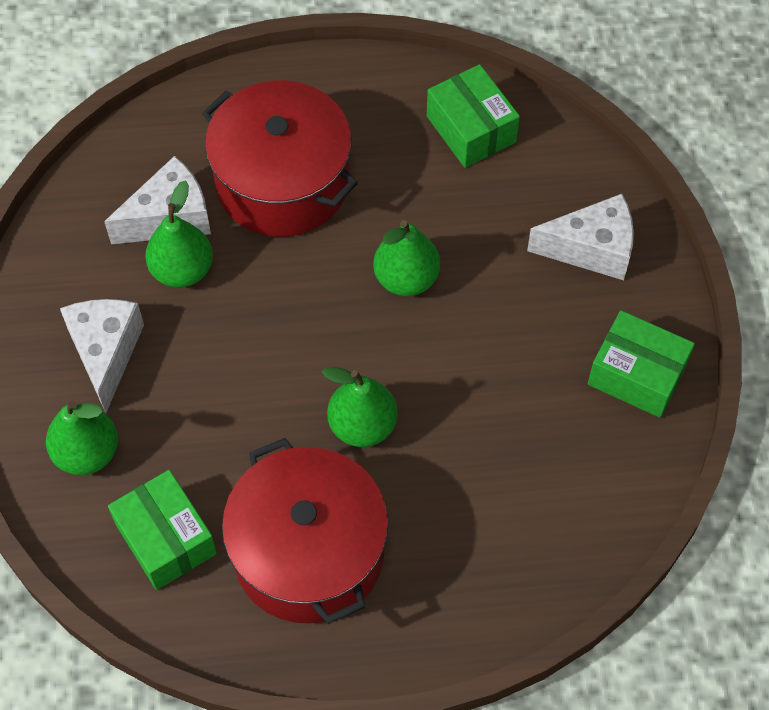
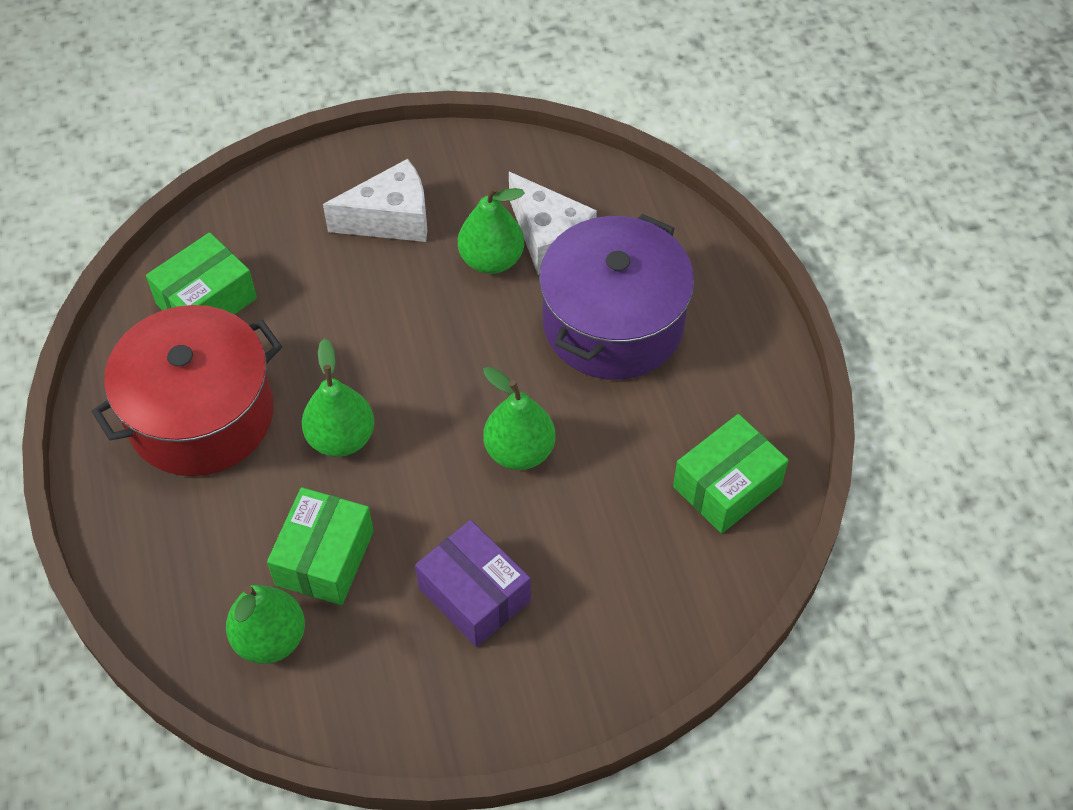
camera: 80 degrees right, 5 degrees down
green pear [46,401,118,475] -> green pear moved to [226,585,305,664]
red pot [202,81,358,237] -> purple pot [539,214,694,380]
white cheese [527,194,634,280] -> none
green box [588,310,695,418] -> green box moved to [267,487,374,605]
none -> purple box [415,520,531,647]

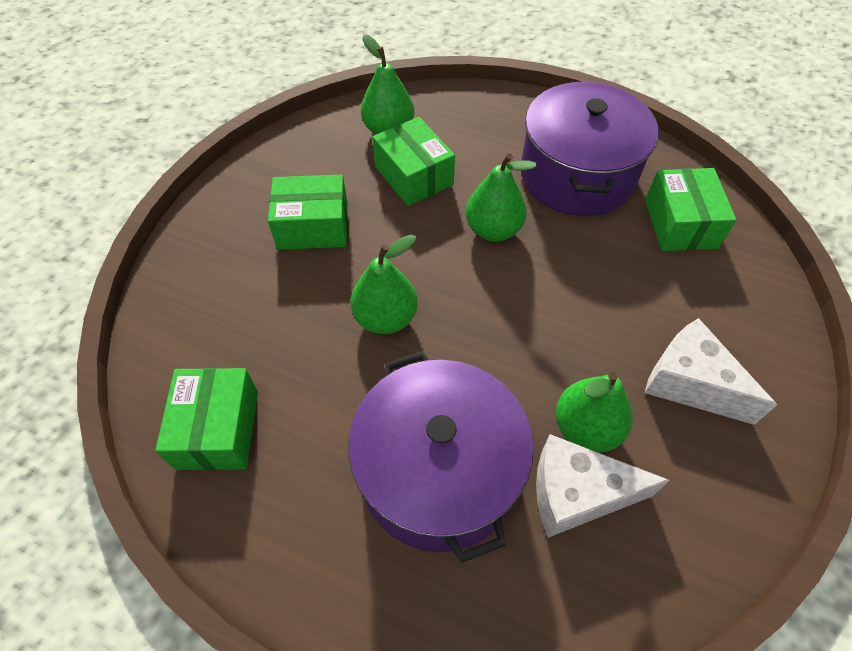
camera: 130 degrees right, 0 degrees up
red pot [92,305,282,476] -> purple pot [521,82,659,216]
white cheese [323,159,427,242] -> white cheese turned 105 degrees clockwise [645,318,777,425]
purple box [415,520,531,647] -> green box [268,175,348,250]

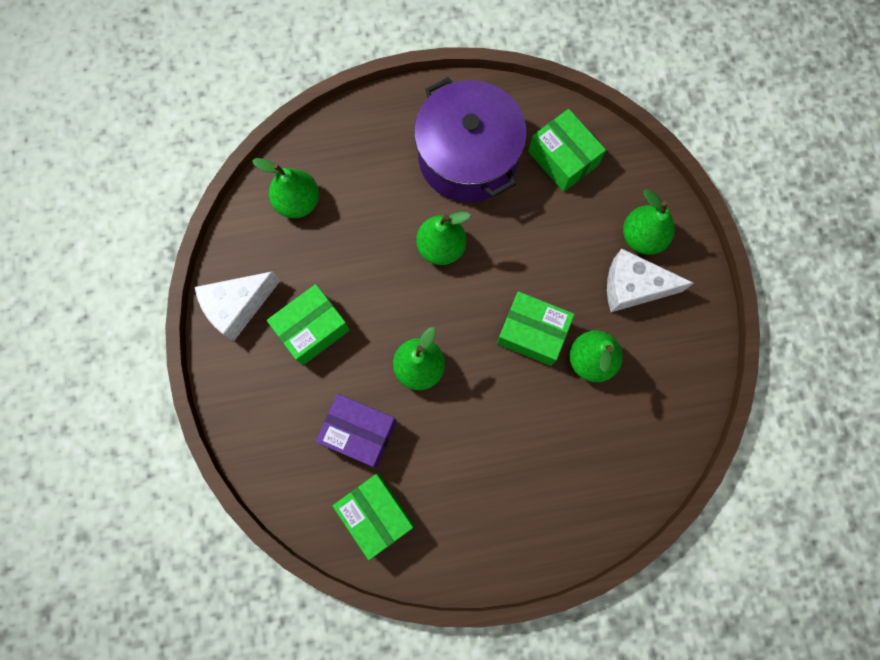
camera: 35 degrees left, 20 degrees up
purple pot [348,351,533,563] -> none
green box [372,117,455,206] -> green box moved to [497,291,575,366]
white cheese [536,434,670,538] -> white cheese moved to [195,271,280,341]
none -> purple box [316,394,397,468]
none -> green pear [623,189,675,255]

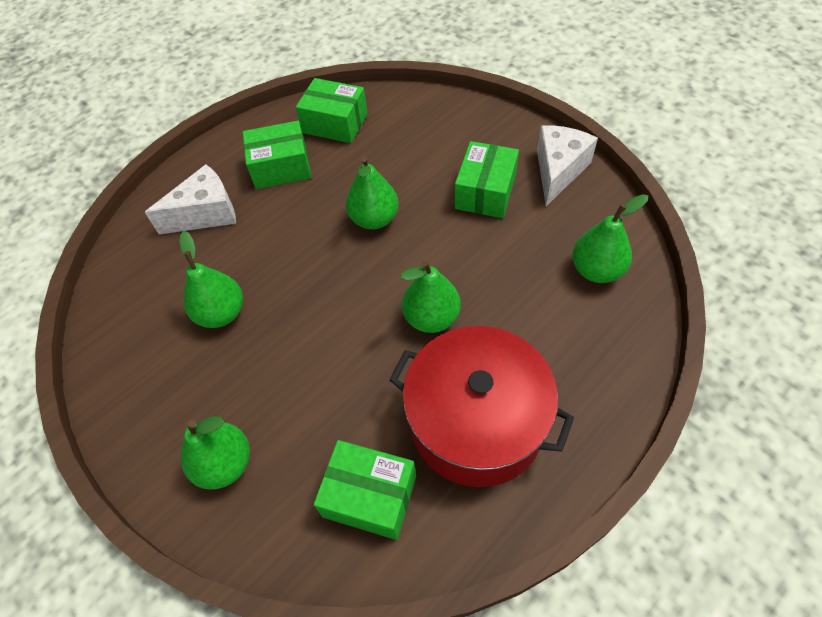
camera: 150 degrees right, 20 degrees down
purple box [316,394,397,468] -> none
purple pot [414,77,527,202] -> red pot [389,326,574,487]
green box [497,291,575,366] -> green box moved to [243,121,311,189]
white cheese [607,249,694,312] -> white cheese moved to [145,164,236,234]

